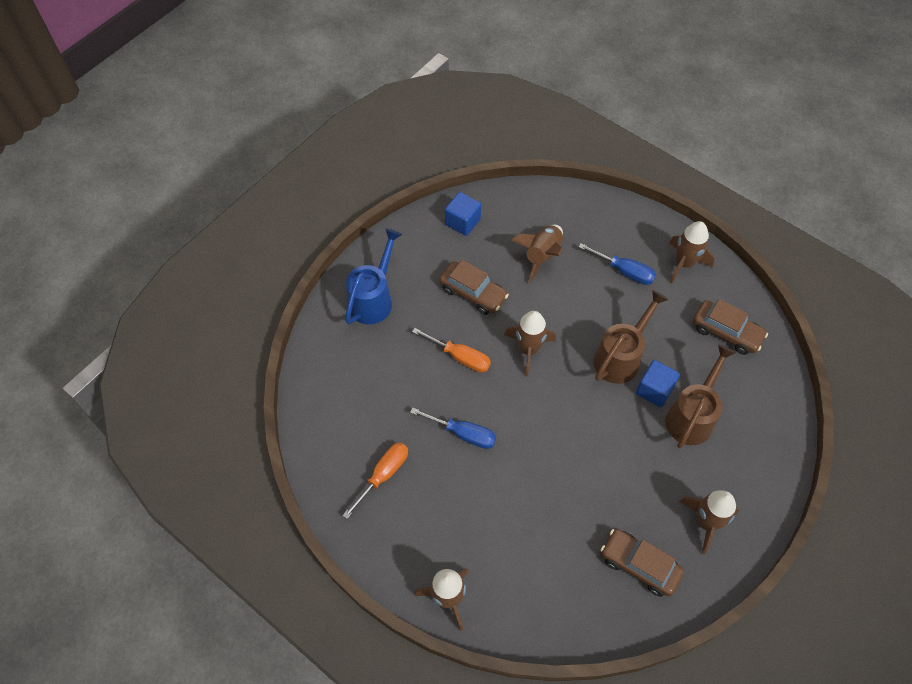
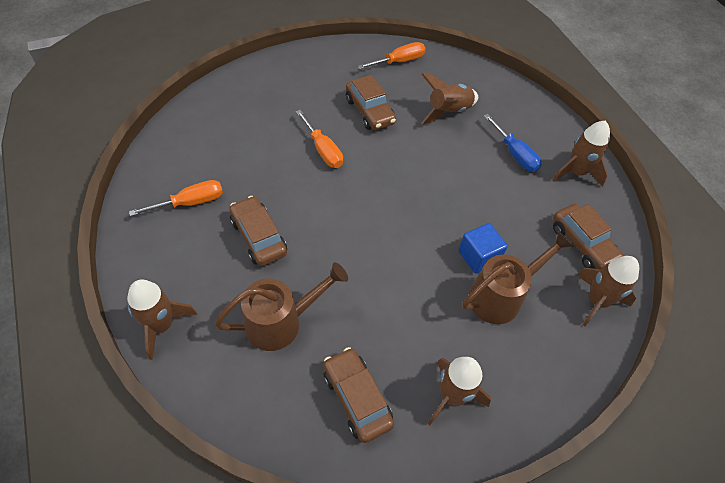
camera: 25 degrees right, 5 degrees down
blue watering can [345,228,402,324] -> none
blue screwdriver [410,407,496,449] -> none
blue cube [445,192,481,236] -> orange screwdriver [358,42,426,69]
brown rocket [504,311,556,376] -> brown rocket moved to [577,256,639,326]
brown watering can [594,290,668,384] -> brown watering can moved to [214,263,348,351]
none -> brown car [229,196,287,266]

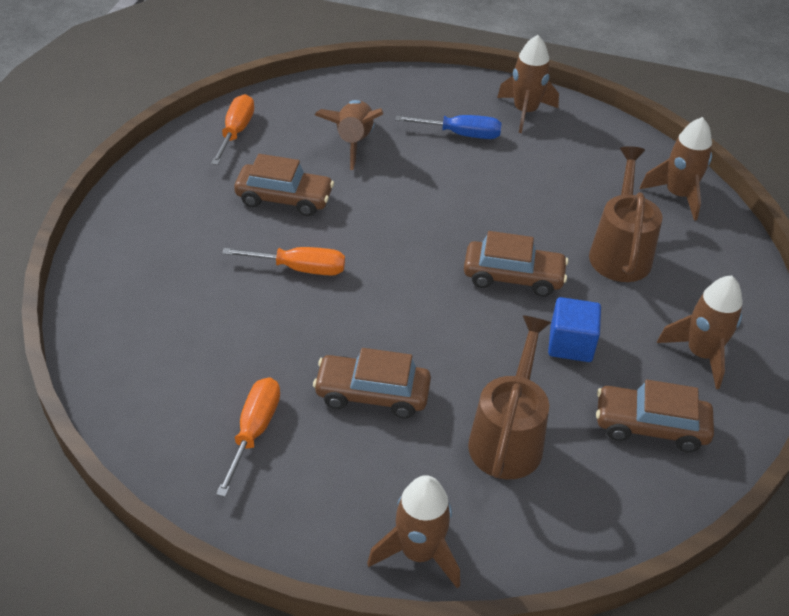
camera: 50 degrees left, 10 degrees down
blue cube [458,223,508,273] -> blue cube moved to [548,297,601,362]
brown car [553,204,624,270] -> brown car moved to [464,231,568,297]

